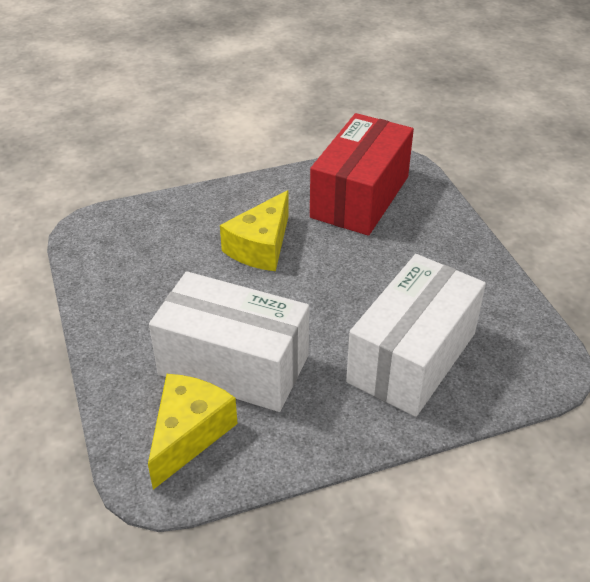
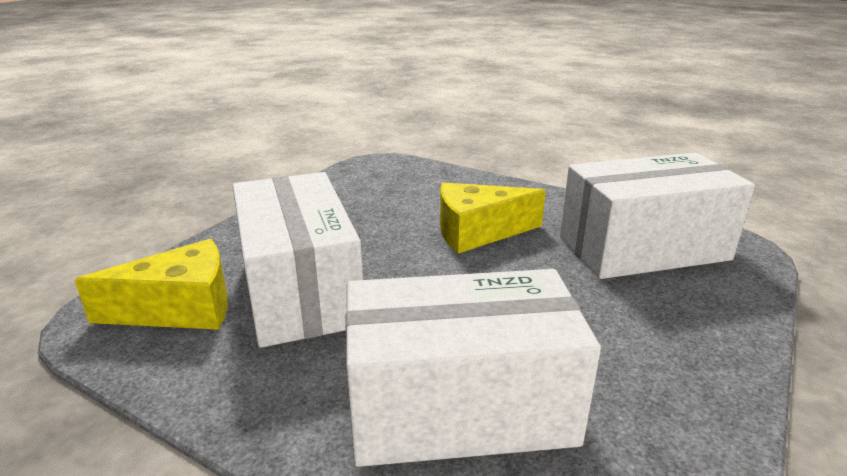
camera: 50 degrees right, 15 degrees down
red box [310,113,414,236] -> white box [560,152,755,279]

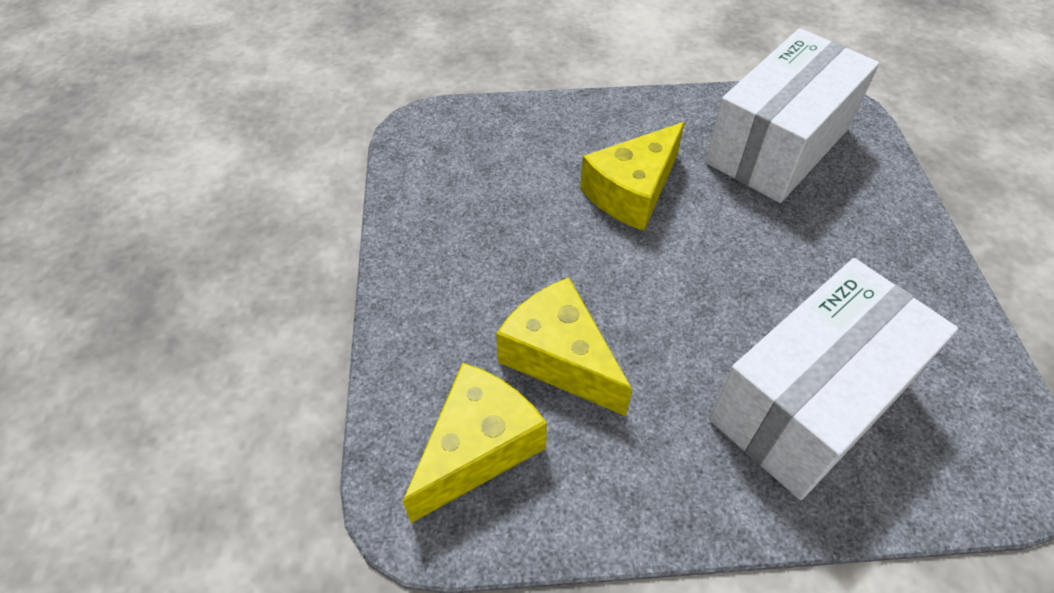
camera: 35 degrees left, 25 degrees up
white box [233,172,363,348] -> yellow cheese [496,278,632,416]

